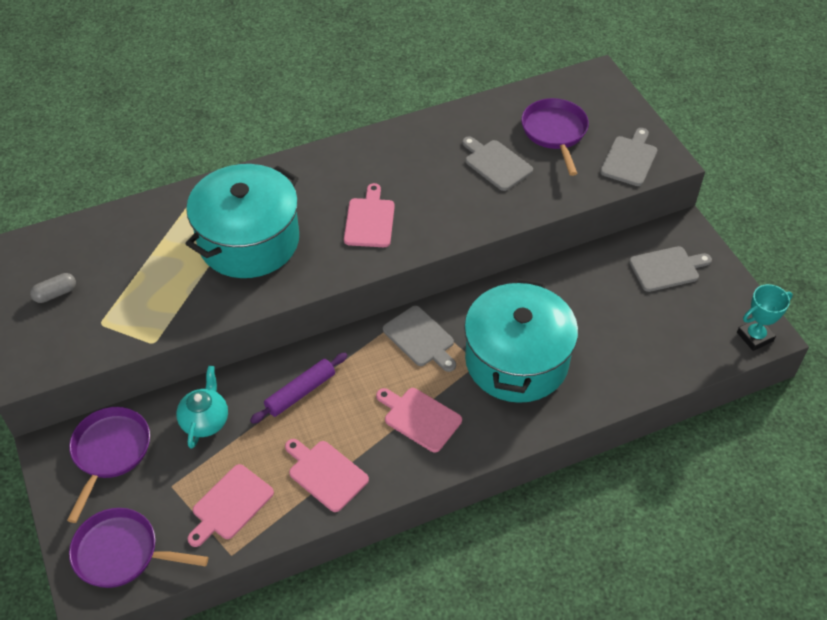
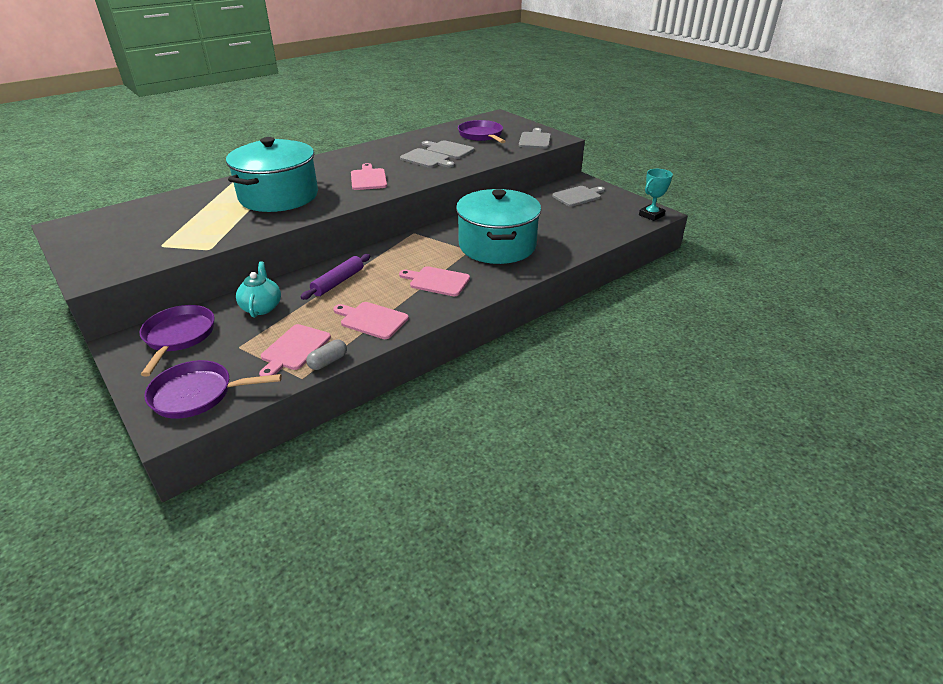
camera: 15 degrees left, 15 degrees down
grey capsule [30,273,76,303] -> grey capsule moved to [306,340,347,370]
grey cutting board [383,306,456,372] -> grey cutting board moved to [400,148,455,168]

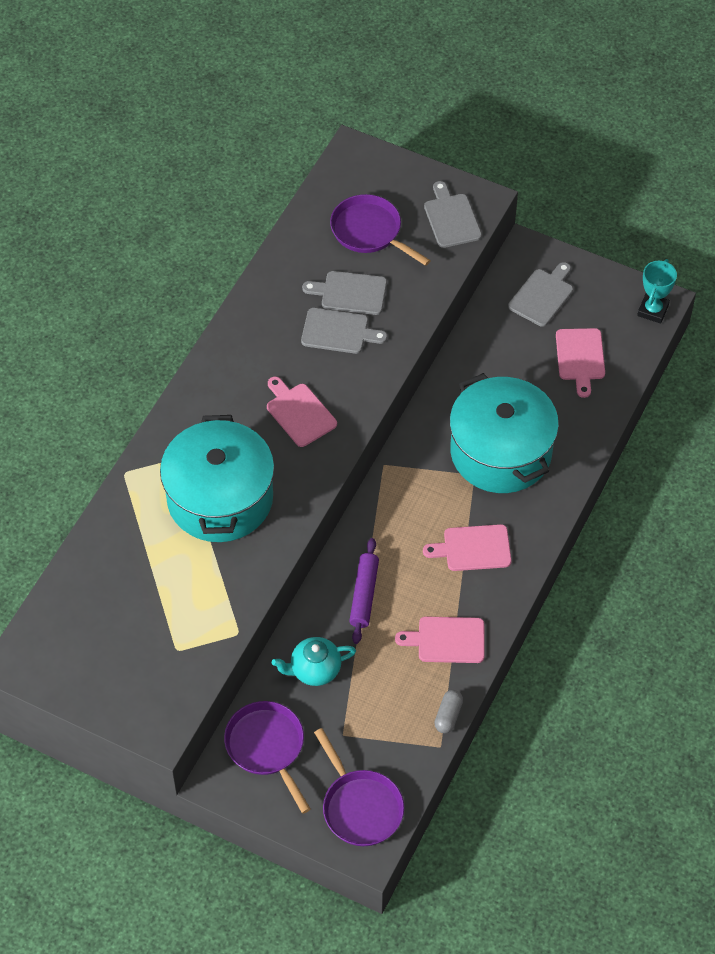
camera: 25 degrees left, 20 degrees up
purple pan [144,360,282,419] -> purple pan turned 90 degrees counterclockwise [314,728,404,846]
turquoise teapot [236,261,281,318] -> turquoise teapot turned 75 degrees counterclockwise [272,637,356,686]
pink cutting board [259,324,331,376] -> pink cutting board moved to [556,328,605,398]

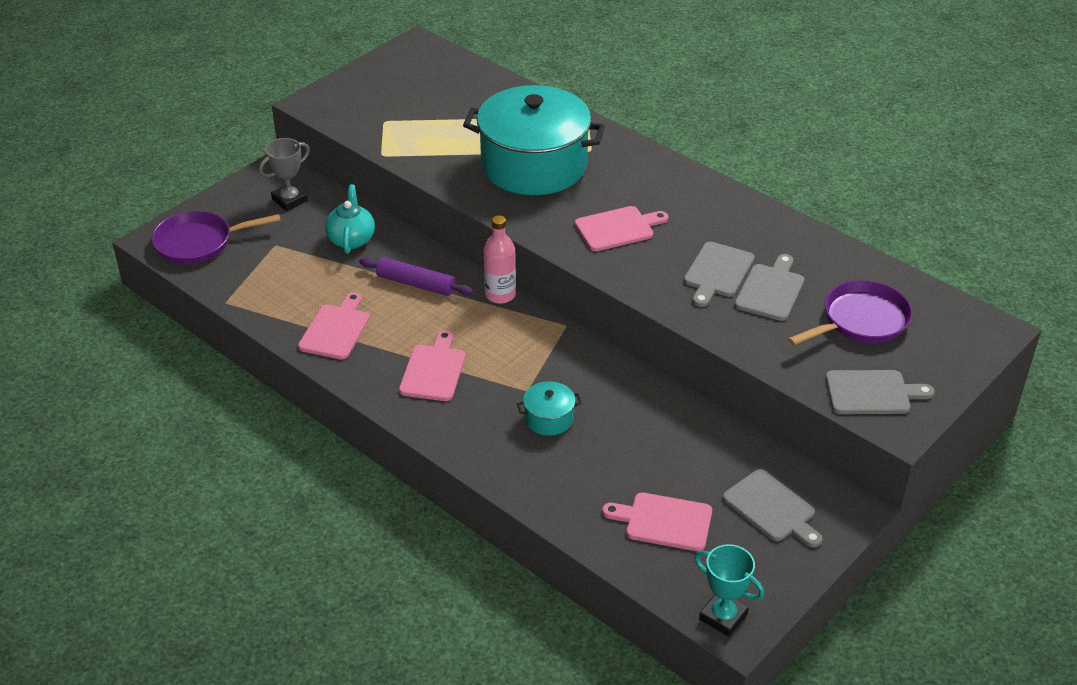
camera: 105 degrees right, 15 degrees down
purple pan [224,701,311,814] -> grey trophy [259,138,310,211]
grey capsule [434,690,463,733] -> none
turquoise pot [449,373,559,493] -> turquoise pot [517,381,582,436], size x0.41
none -> pink bottle [484,215,516,304]

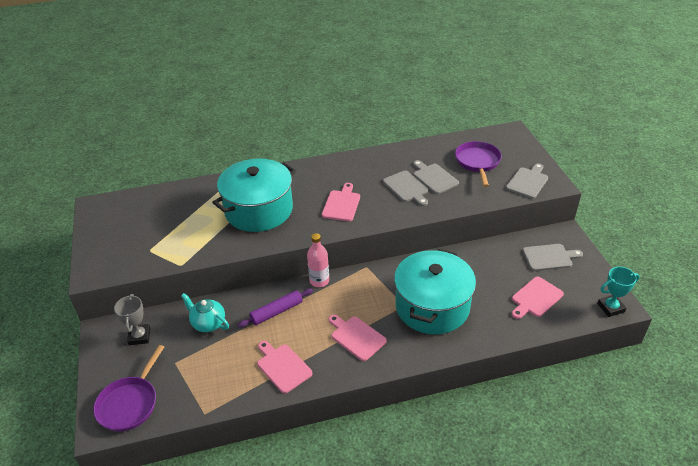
camera: 55 degrees left, 0 degrees up
turquoise pot [517,381,582,436] -> turquoise pot [394,249,476,334], size x2.46

